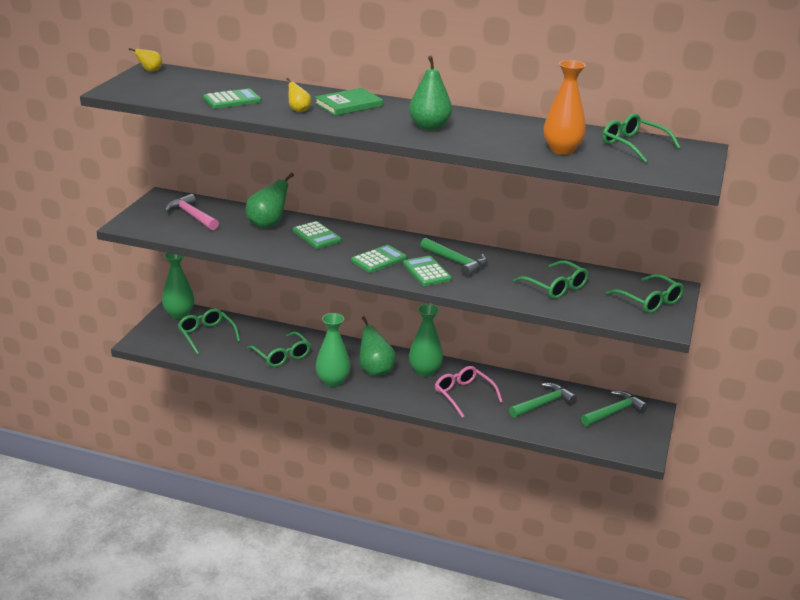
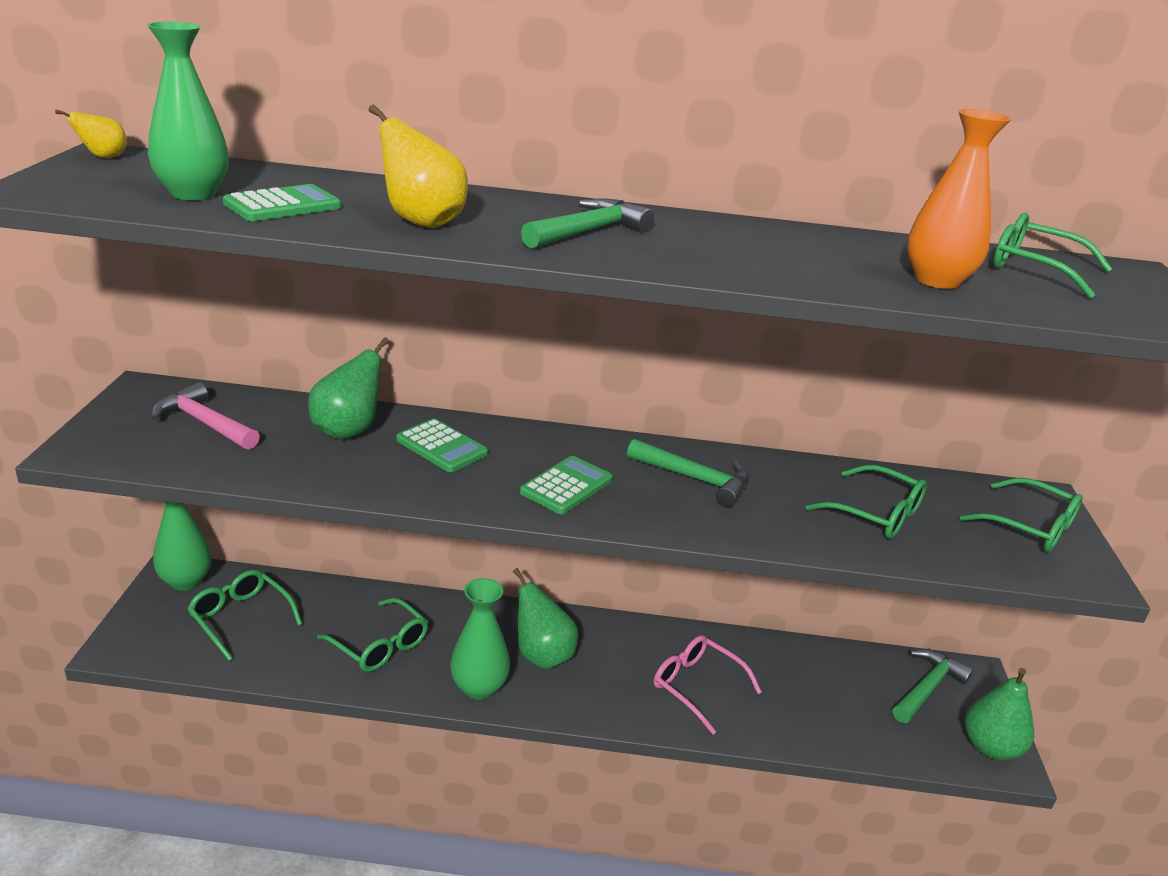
camera: 15 degrees left, 0 degrees up
yellow pear [286,78,311,112] -> yellow pear [369,105,468,228], size x1.84
green book [315,88,383,116] -> none
green calculator [403,256,452,286] -> none
green pear [409,56,452,130] -> green pear moved to [965,668,1034,760]
green vase [409,304,443,377] -> green vase moved to [147,22,229,200]
green hammer [509,383,577,418] -> green hammer moved to [521,198,654,249]

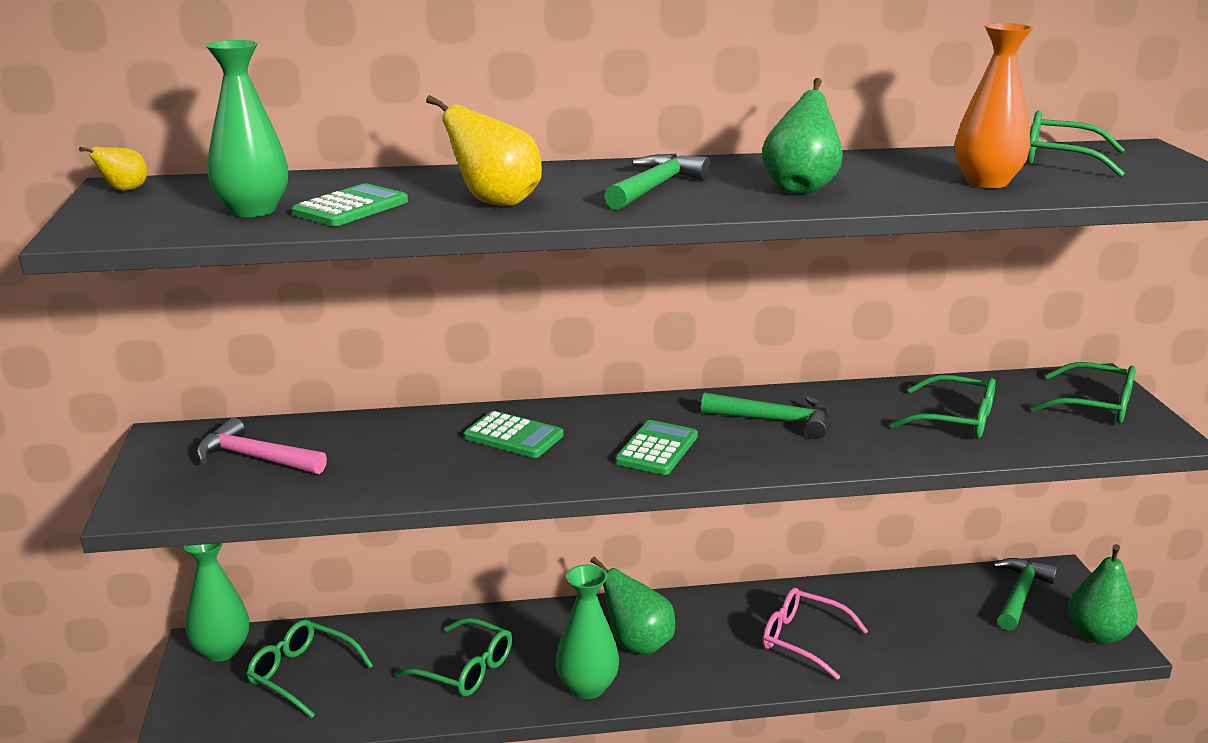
camera: 10 degrees left, 5 degrees down
green pear [308,337,389,439] -> green pear moved to [762,78,843,194]

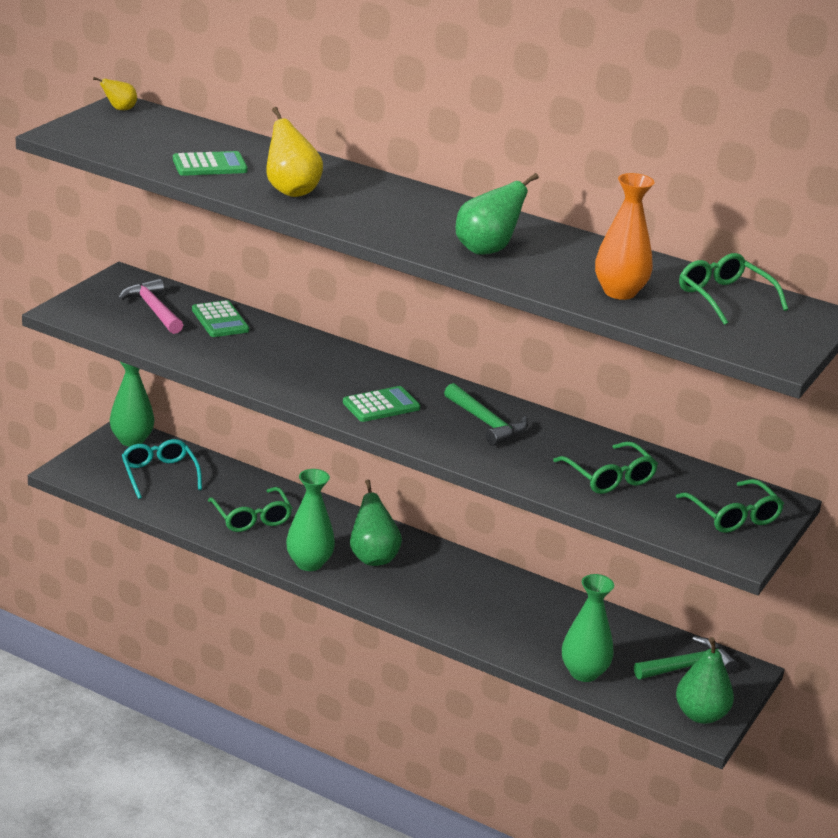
camera: 35 degrees right, 5 degrees up
green vase [206,40,288,217] -> green vase moved to [562,574,614,682]
green glasses [246,619,373,718] -> turquoise glasses [122,439,202,499]
green calculator [464,411,564,458] -> green calculator moved to [192,300,249,337]
green hammer [604,154,711,210] -> none
pink glasses [762,588,868,680] -> none

